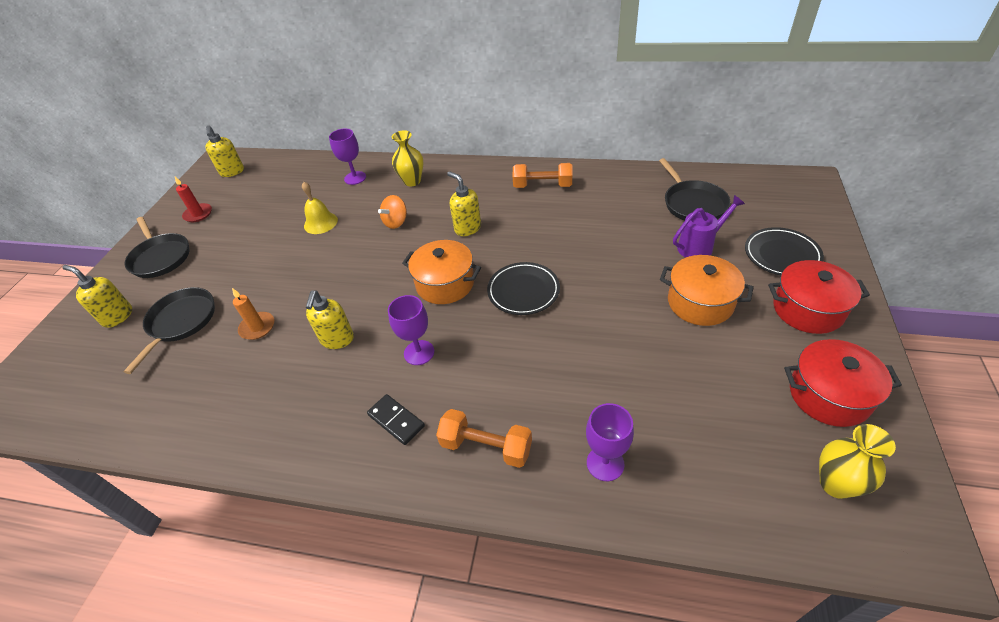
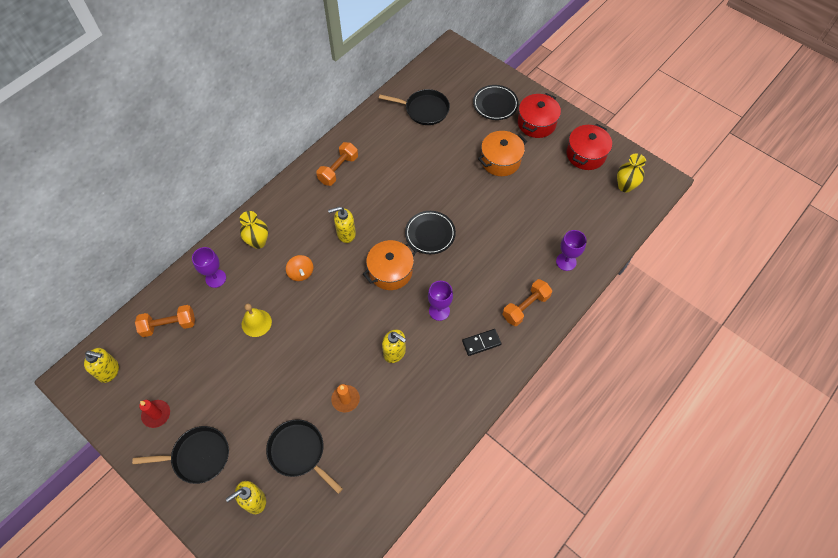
camera: 65 degrees left, 15 degrees up
purple watering can [673,195,745,258] -> none
none -> orange dumbbell [135,305,195,337]

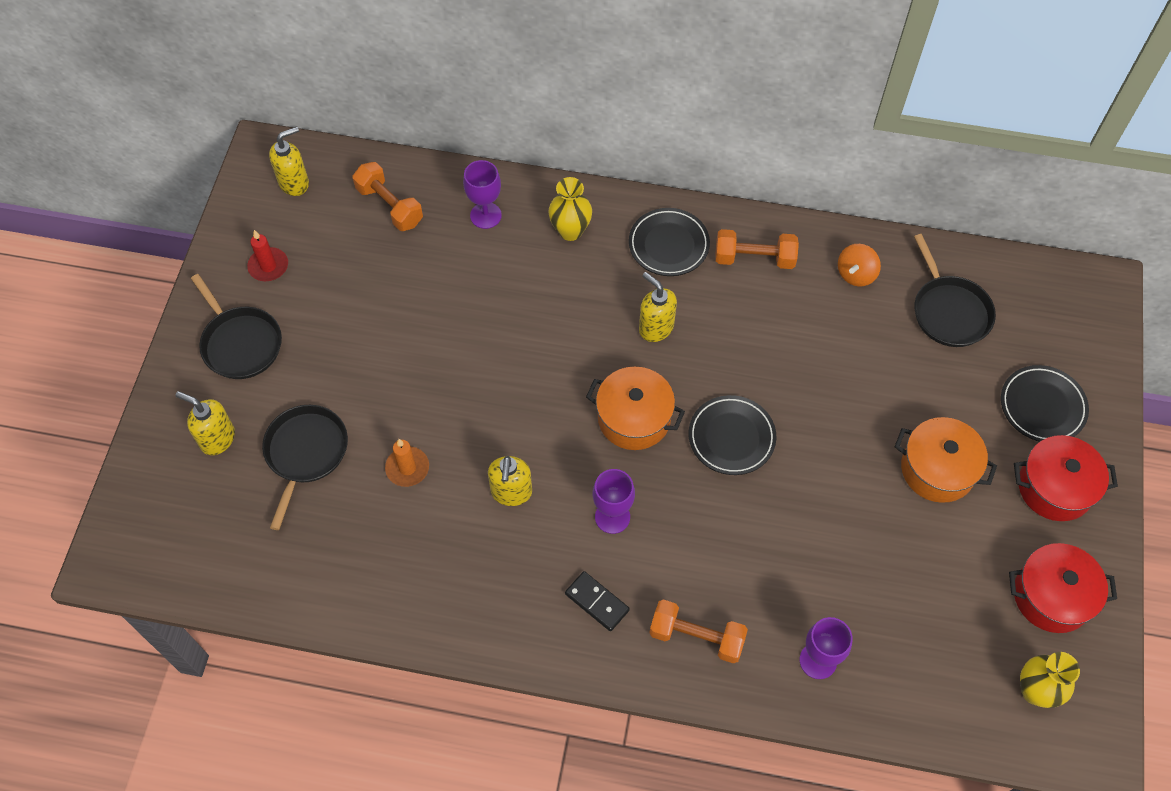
camera: 60 degrees right, 0 degrees up
yellow soap dispenser [84,348,119,383] -> yellow soap dispenser turned 105 degrees counterclockwise [269,127,309,196]
yellow bell [242,303,272,337] -> none
orange spinning top [286,255,313,281] -> orange spinning top moved to [838,244,881,286]
none -> black plate [629,208,710,276]

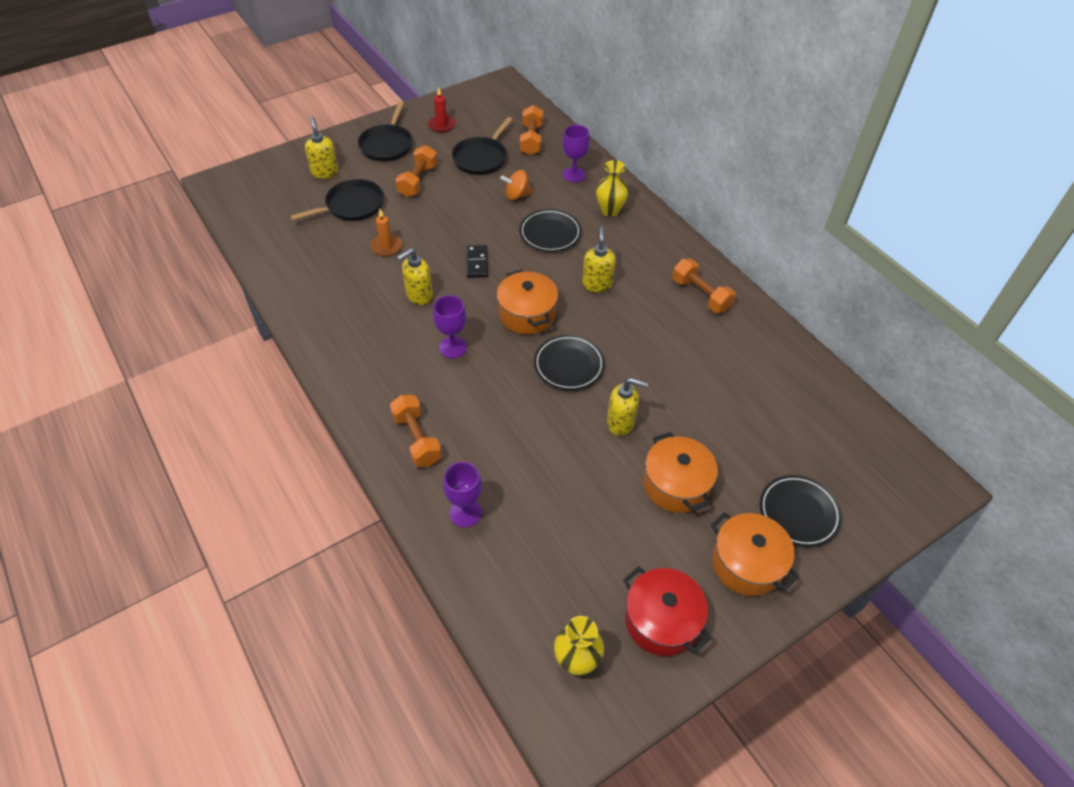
camera: 45 degrees right, 10 degrees down
yellow soap dispenser [269,127,309,196] -> yellow soap dispenser moved to [607,378,648,436]
black domino [565,571,630,631] -> black domino moved to [466,245,488,278]
black plate [629,208,710,276] -> black plate moved to [519,209,582,252]
orange spinning top [838,244,881,286] -> orange spinning top moved to [500,170,532,200]
black pan [914,234,996,347] -> black pan moved to [452,117,513,175]
red pot [1014,435,1118,521] -> orange pot [711,512,799,596]
none -> orange dumbbell [395,145,438,197]

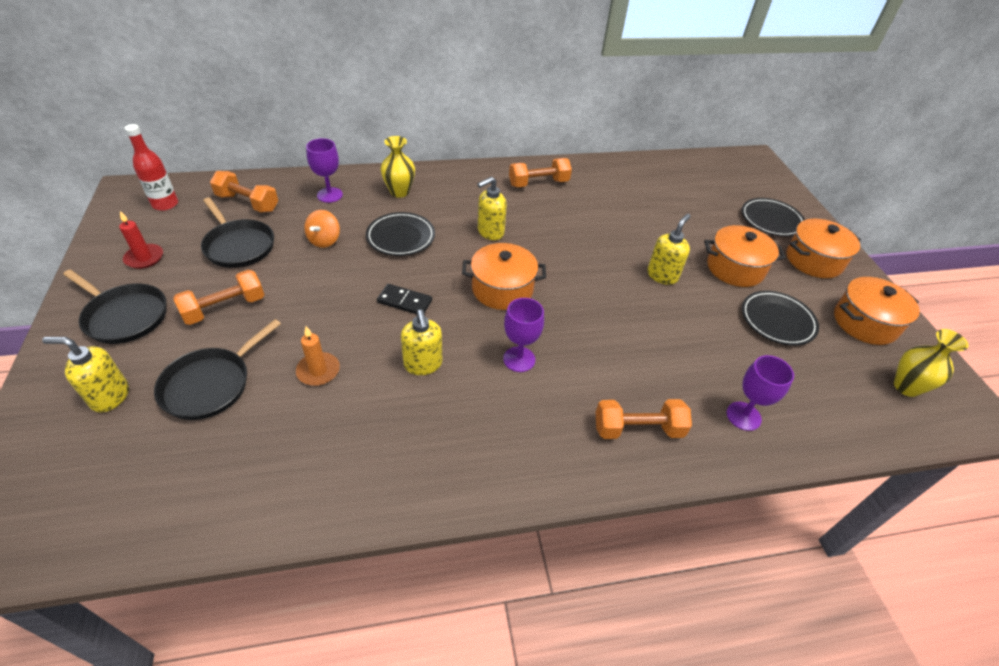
camera: 70 degrees left, 5 degrees down
black pan [290,179,384,221] -> black pan turned 135 degrees counterclockwise [154,319,281,420]
orange dumbbell [395,145,438,197] -> orange dumbbell turned 75 degrees counterclockwise [173,270,264,325]
black plate [534,335,605,391] -> black plate moved to [742,291,819,346]
yellow soap dispenser [582,226,616,292] -> yellow soap dispenser turned 60 degrees counterclockwise [477,177,507,240]
red pot [623,566,711,656] -> orange pot [834,277,920,345]
none -> red bottle [124,124,178,211]

